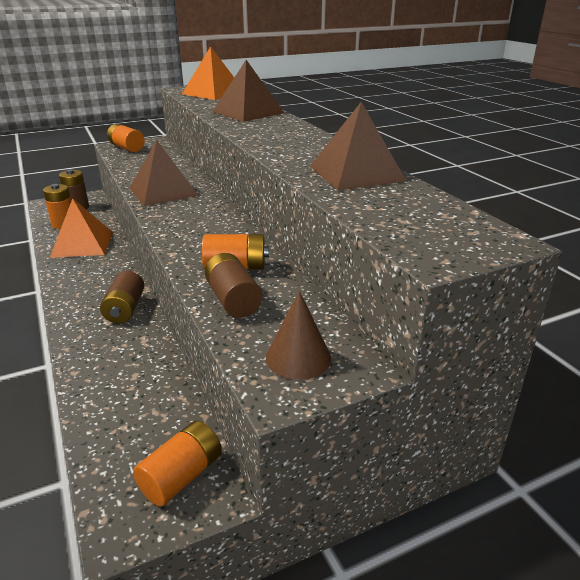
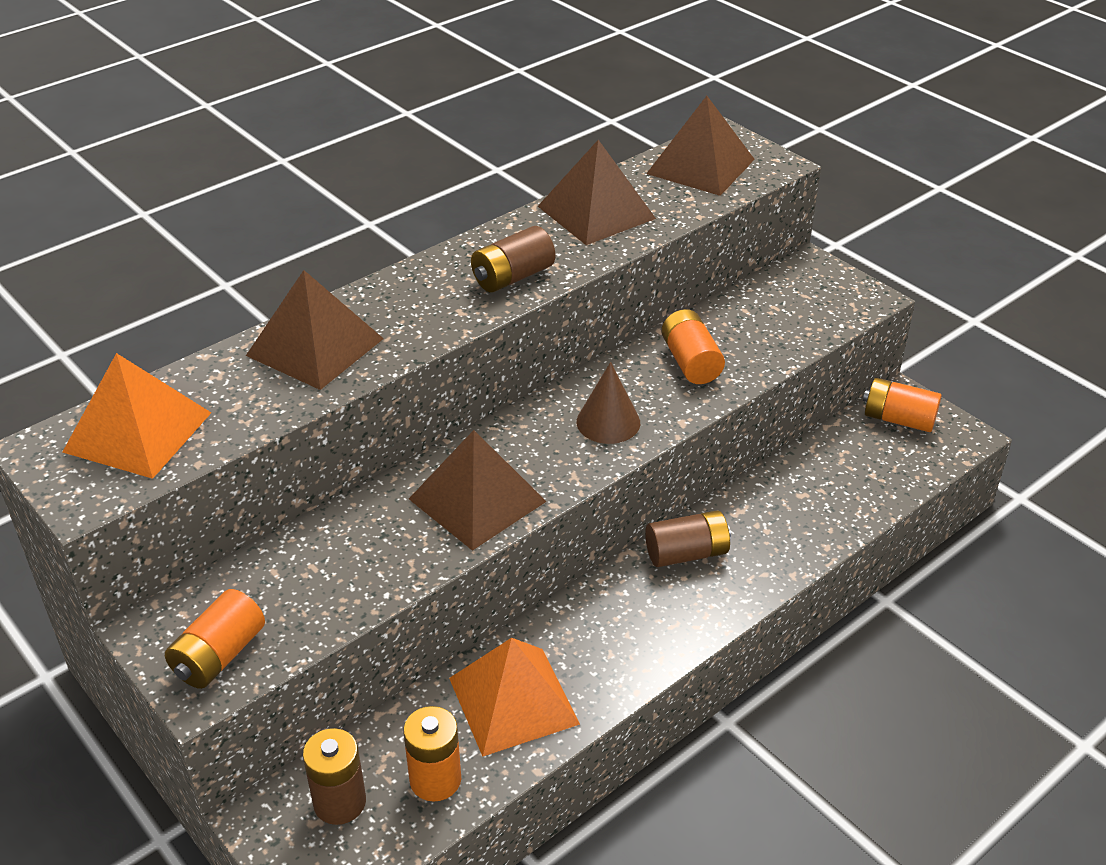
camera: 105 degrees left, 10 degrees up
brown battery [205,253,262,317] -> brown battery moved to [471,226,555,292]
brown cone [266,291,331,380] -> brown cone moved to [577,362,640,444]
none -> brown pyramid [646,96,755,196]

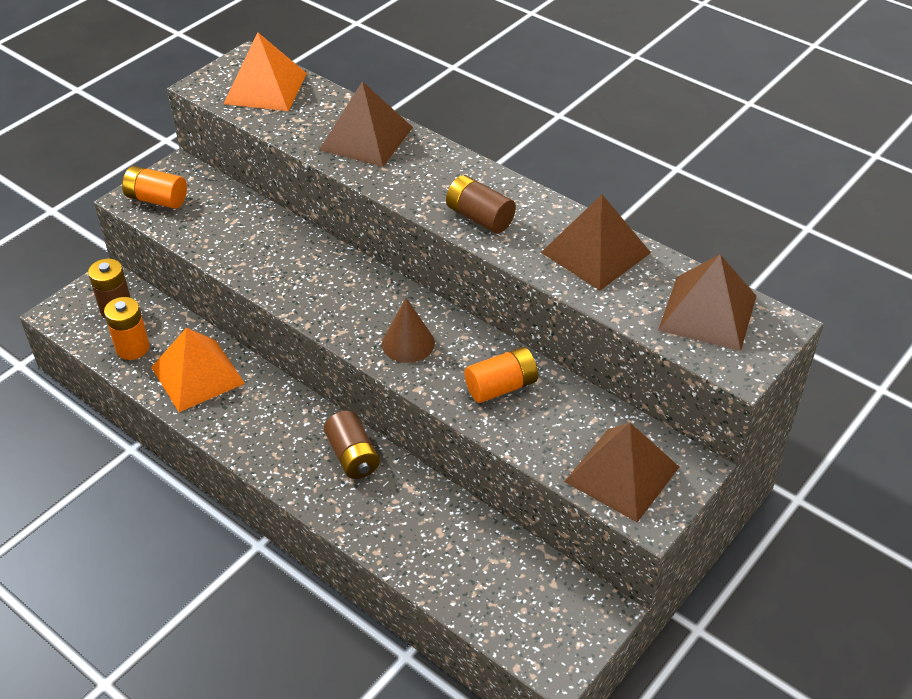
camera: 80 degrees right, 5 degrees up
brown pyramid [409,430,547,551] -> brown pyramid moved to [564,423,679,522]
orange battery [863,378,942,432] -> none

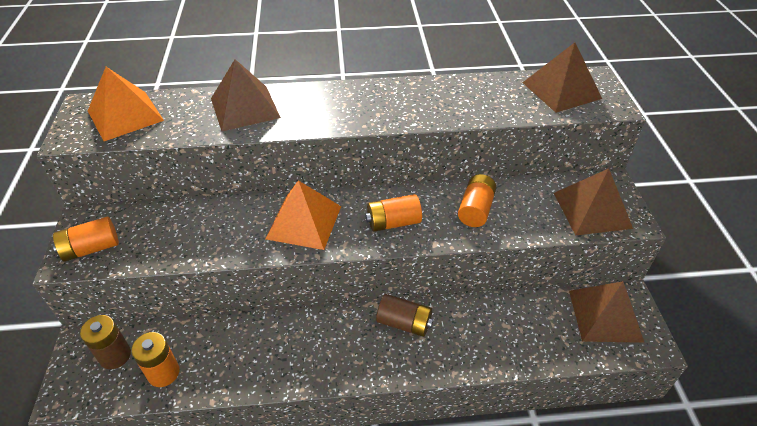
camera: 45 degrees left, 0 degrees up
orange pyramid [151,328,245,412] -> orange pyramid moved to [265,180,341,250]
brown cone [382,298,435,363] -> orange battery [365,194,422,232]
brown battery [446,175,516,233] -> none
brown pyramid [541,194,651,291] -> brown pyramid moved to [569,281,645,343]

